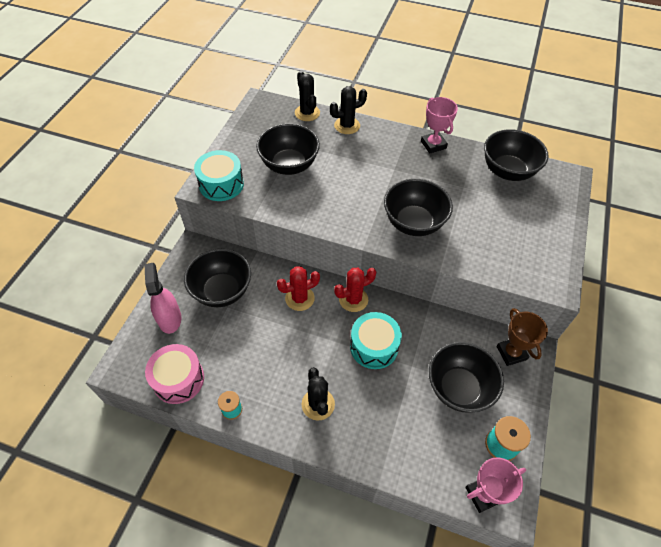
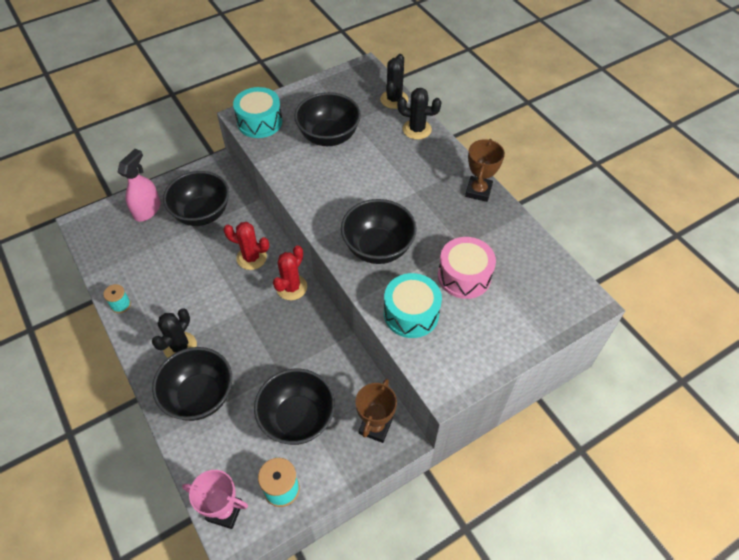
camera: 40 degrees right, 0 degrees up
pink drum [145,344,204,404] -> pink drum moved to [438,237,496,299]
red cactus [334,268,376,312] -> red cactus turned 75 degrees counterclockwise [273,245,307,300]
turquoise drum [350,312,402,369] -> turquoise drum moved to [384,273,442,338]
pink trophy [421,97,458,153] -> brown trophy [465,139,505,202]
black bowl [484,129,548,181] -> black bowl moved to [152,347,232,421]

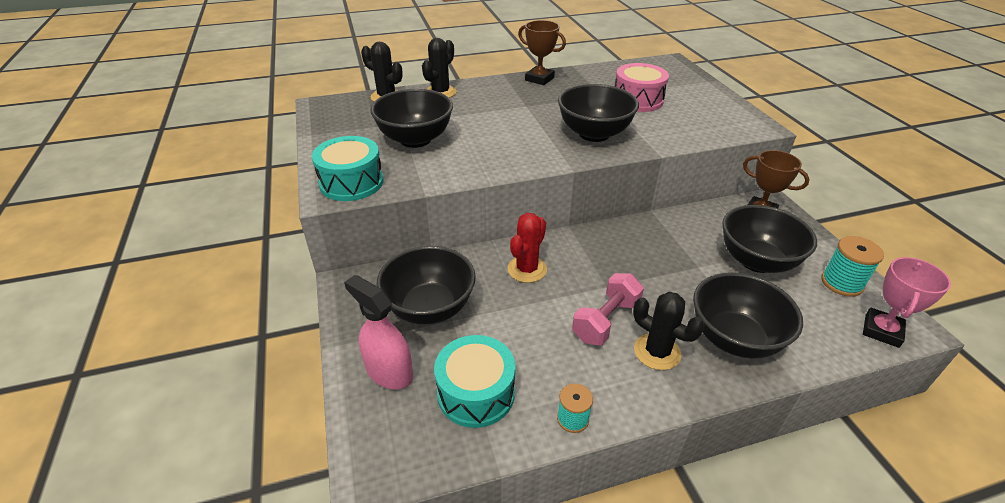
camera: 75 degrees left, 15 degrees down
red cactus [273,245,307,300] -> none
turquoise drum [384,273,442,338] -> turquoise drum moved to [434,335,516,428]
none -> pink dumbbell [572,273,644,345]

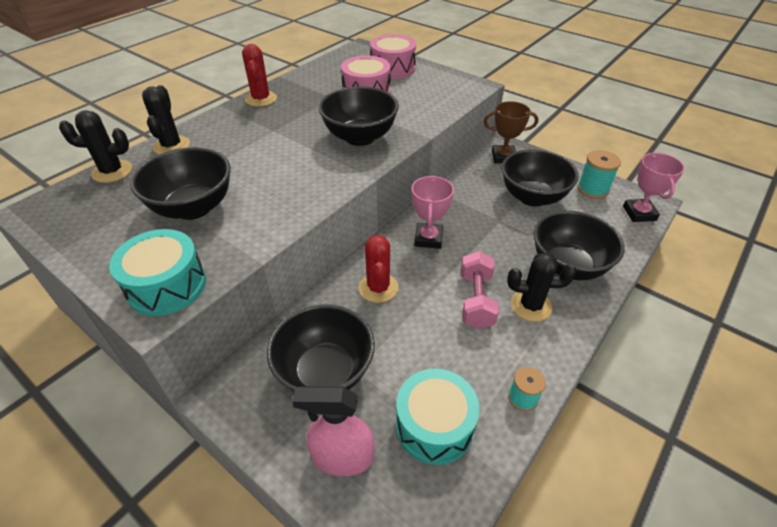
camera: 35 degrees left, 5 degrees up
brown trophy [518,20,566,85] -> red cactus [242,44,277,107]
none -> pink drum [370,34,416,79]
none -> pink trophy [412,176,454,249]

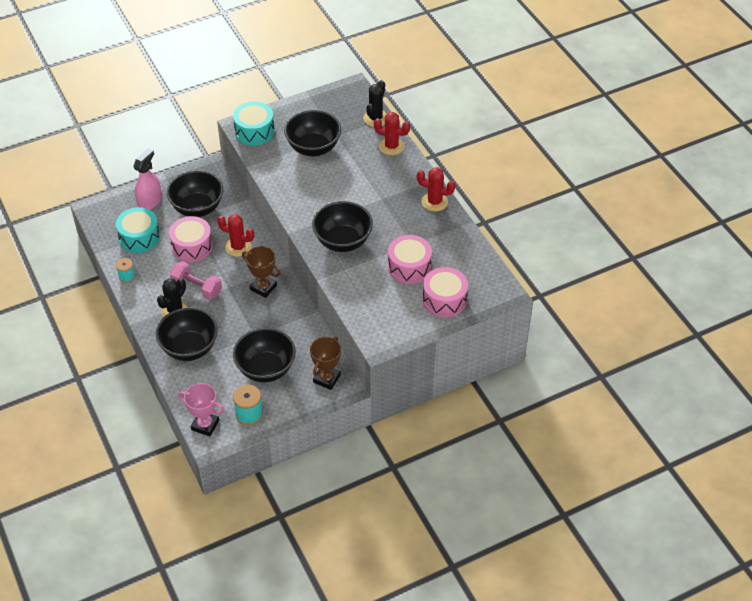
camera: 115 degrees right, 5 degrees up
black cactus [142,85,190,154] -> red cactus [374,112,410,155]
pink trophy [412,176,454,249] -> brown trophy [242,246,281,298]
none -> pink drum [169,216,213,262]

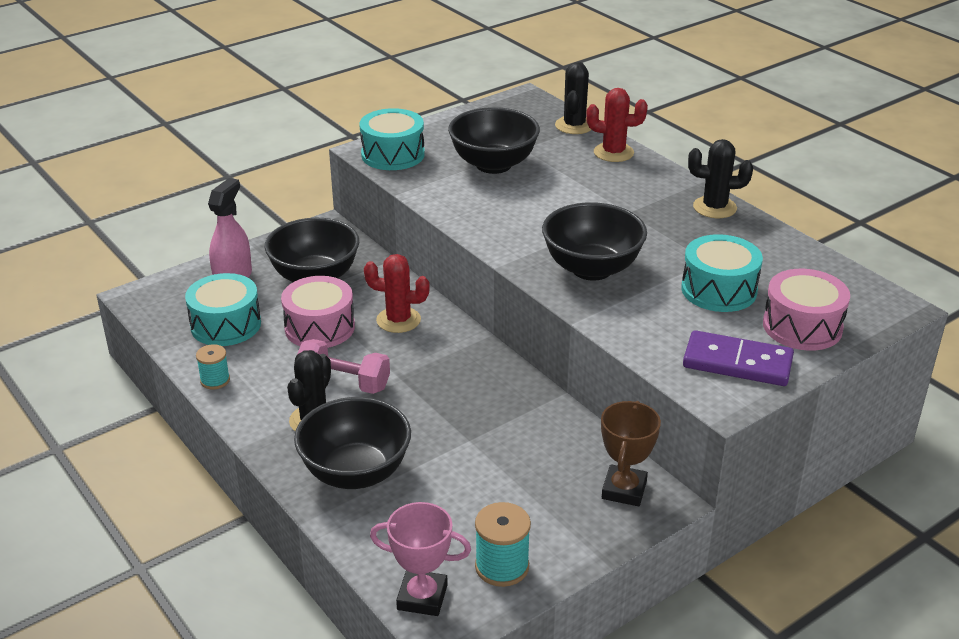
camera: 10 degrees left, 15 degrees down
black bowl [233,328,296,382] -> none
brown trophy [242,246,281,298] -> none
pink drum [388,235,432,284] -> turquoise drum [681,234,763,312]
red cactus [417,167,455,211] -> black cactus [688,139,753,218]
none -> purple domino [683,330,794,386]

